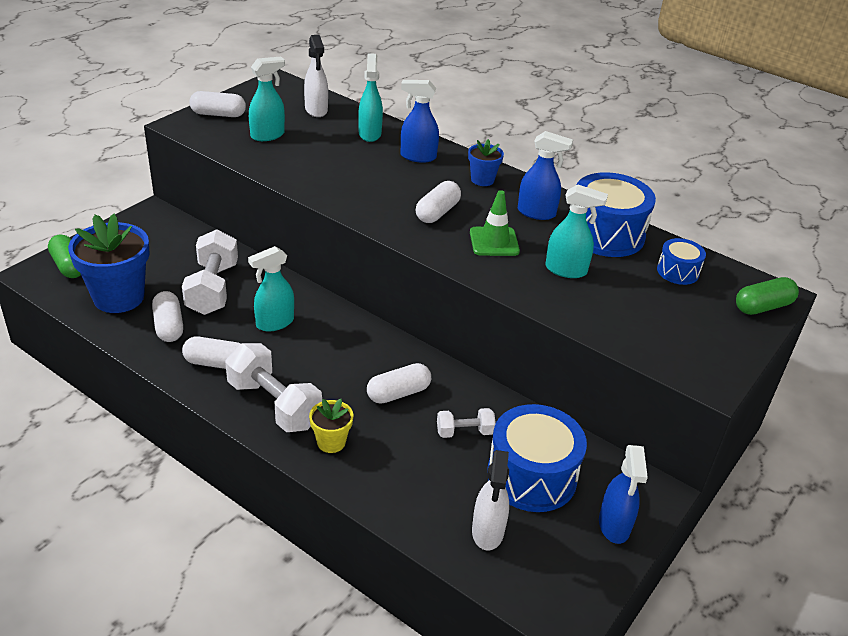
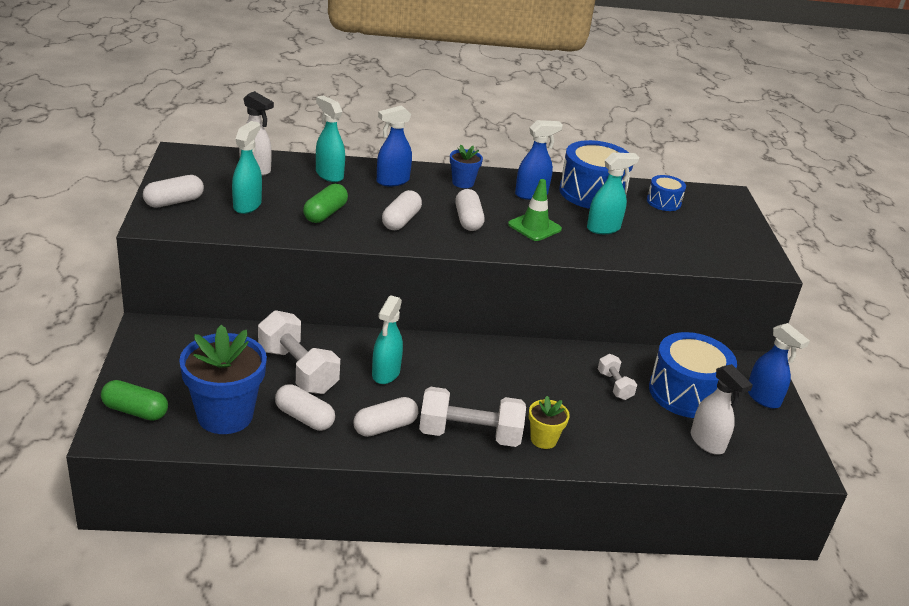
camera: 40 degrees left, 5 degrees down
white capsule [367,363,431,404] -> white capsule moved to [382,190,422,230]
white dumbbell [437,408,496,438] -> white dumbbell turned 60 degrees counterclockwise [598,354,637,400]
green capsule [736,277,799,315] -> green capsule moved to [303,184,348,223]

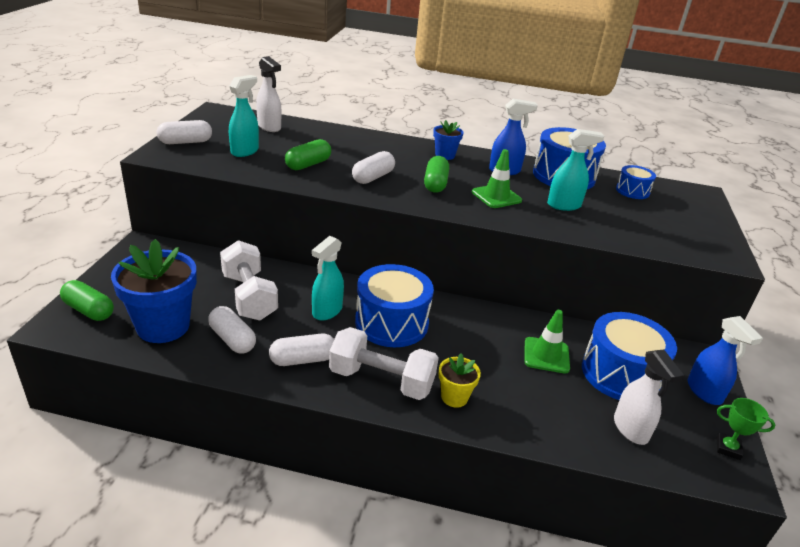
camera: 15 degrees right, 0 degrees up
turquoise spray bottle [316,95,345,182] -> none
blue spray bottle [377,105,412,186] -> none
white capsule [455,189,484,231] -> green capsule [424,156,449,193]
white dumbbell [598,354,637,400] -> green traffic cone [525,310,570,374]
none -> blue drum [355,264,434,347]
none -> green trophy [717,398,775,460]

